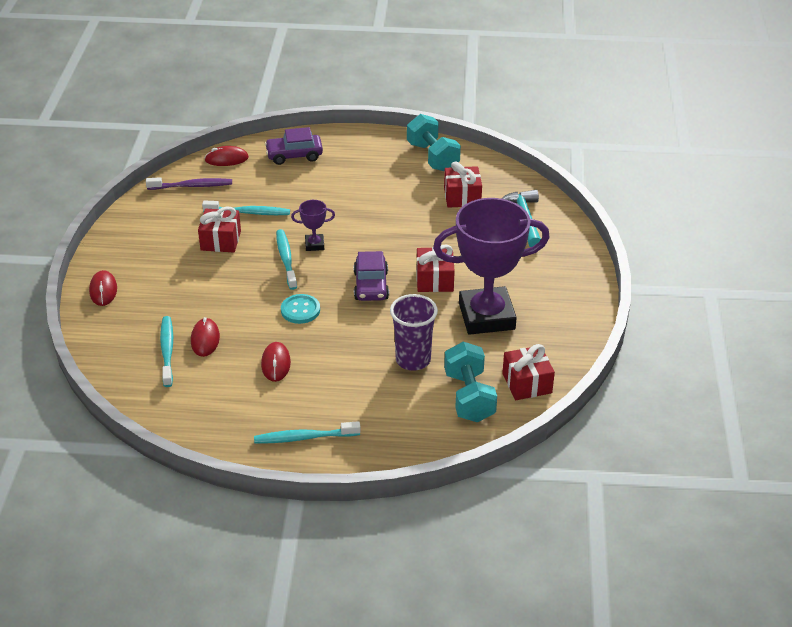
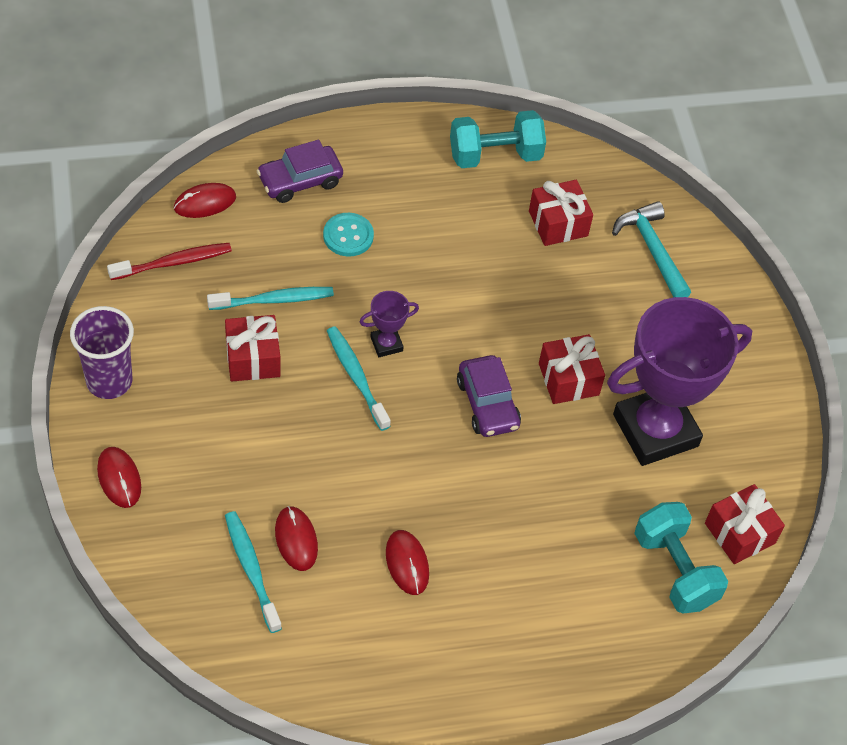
camera: 20 degrees left, 15 degrees up
purple toothbrush [146,177,232,190] -> red toothbrush [107,243,232,280]
turquoise toothbrush [254,421,361,443] -> none
turquoise button [281,294,320,324] -> turquoise button moved to [323,213,374,257]
purple cup [390,294,438,371] -> purple cup moved to [70,306,134,399]
turquoise dumbbell [407,114,461,171] -> turquoise dumbbell turned 60 degrees counterclockwise [450,110,546,168]

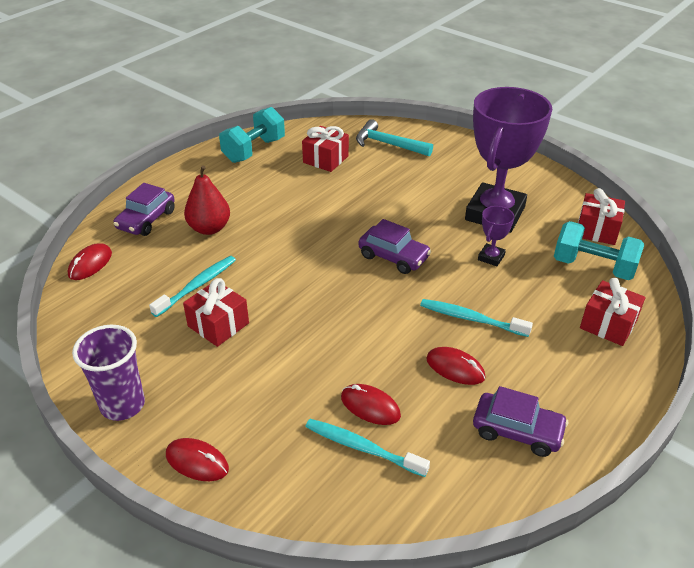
camera: 35 degrees left, 15 degrees down
red toothbrush [107,243,232,280] -> none
turquoise button [323,213,374,257] -> red pear [184,165,230,235]
turquoise toothbrush [327,326,391,431] -> turquoise toothbrush moved to [420,299,533,337]
purple trophy [360,291,419,357] -> purple trophy moved to [478,206,514,266]
red gift [539,334,605,404] -> red gift moved to [580,278,645,346]
none -> purple car [473,386,568,457]

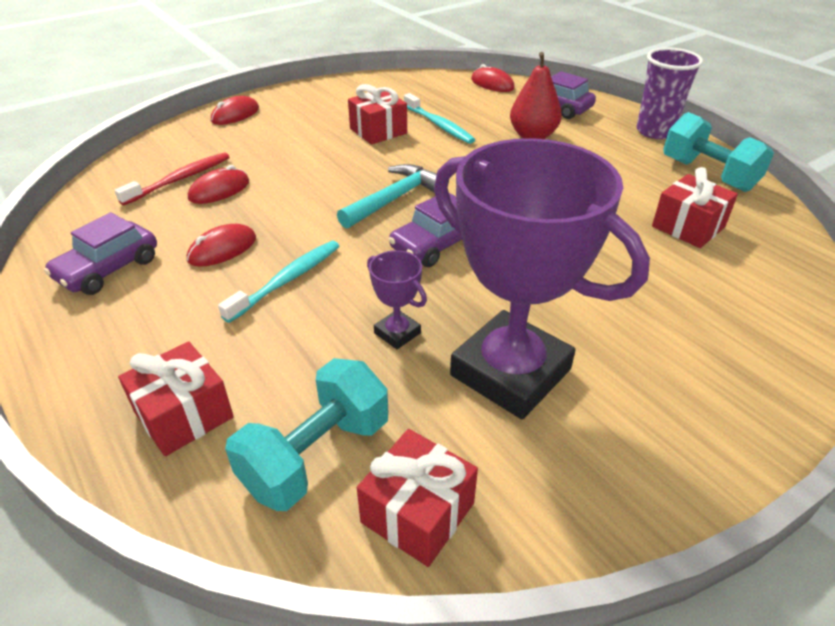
camera: 105 degrees right, 0 degrees up
purple cup [72,325,145,421] -> purple cup moved to [636,47,703,139]
turquoise toothbrush [305,419,430,477] -> red toothbrush [114,152,230,206]
turquoise hammer [356,119,433,157] -> turquoise hammer moved to [337,164,437,229]

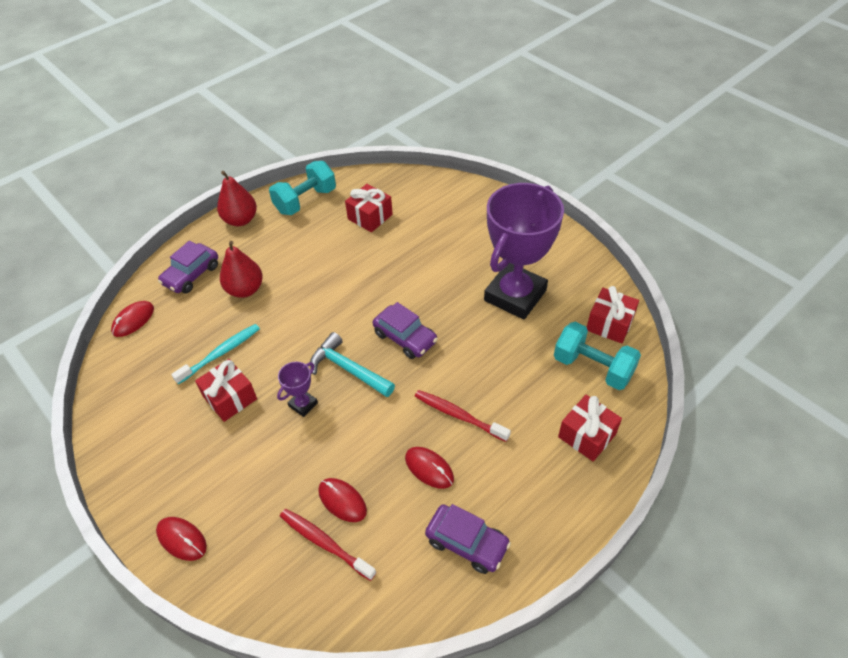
camera: 95 degrees left, 10 degrees up
turquoise toothbrush [218,241,340,323] -> red toothbrush [415,390,511,442]
purple trophy [367,250,427,349] -> purple trophy moved to [277,362,318,417]
purple cup [636,47,703,139] -> red pear [217,171,257,226]

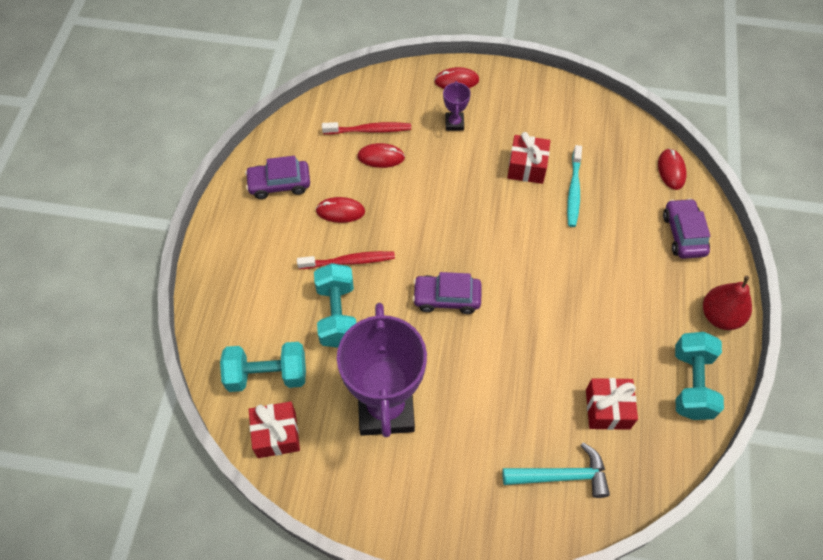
camera: 140 degrees right, 10 degrees up
red pear [220,241,263,298] -> none
purple trophy [277,362,318,417] -> purple trophy moved to [443,81,471,131]
turquoise hammer [310,332,395,397] -> turquoise hammer moved to [502,442,610,498]
red gift [558,395,622,461] -> none
none -> turquoise dumbbell [314,263,356,348]

